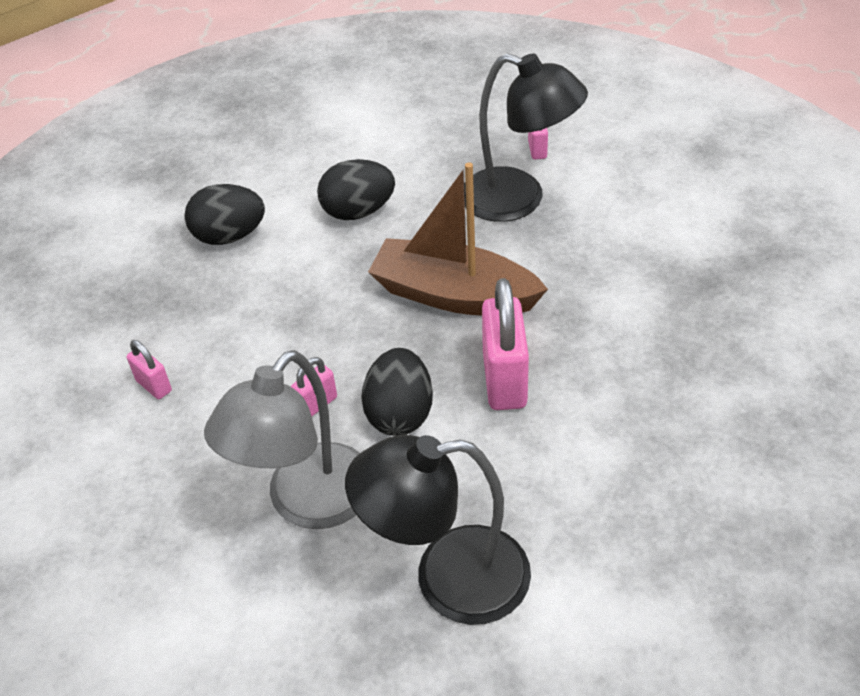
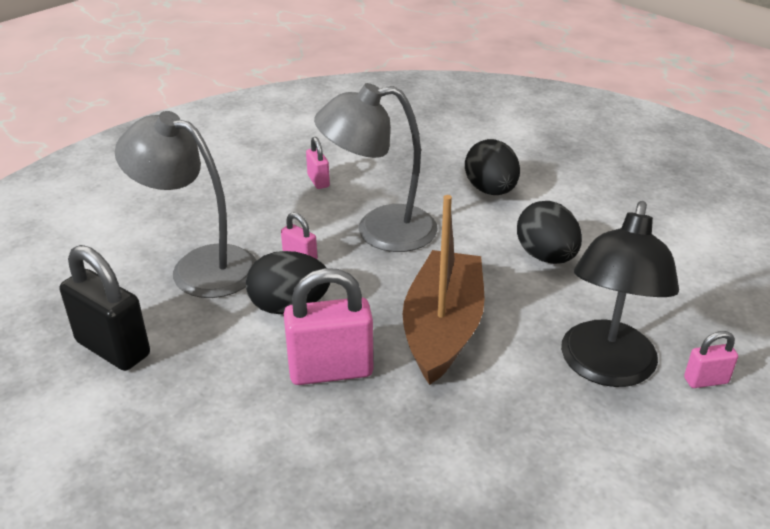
camera: 80 degrees right, 10 degrees down
pink padlock [127,340,172,399] -> pink padlock turned 60 degrees counterclockwise [306,137,330,189]
black lamp [345,435,531,625] -> black padlock [60,245,150,371]
none -> grey lamp [314,83,438,252]

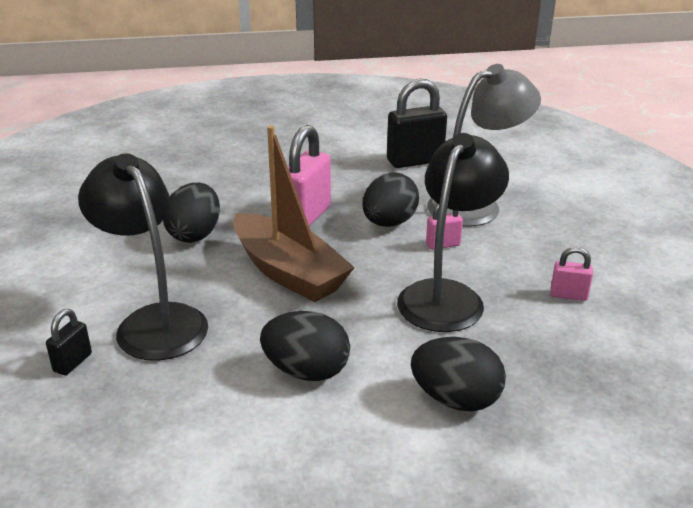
camera: 125 degrees right, 5 degrees down
grey lamp [314,83,438,252] -> black lamp [397,133,509,332]
pink padlock [684,331,738,388] -> black padlock [46,309,92,375]
none -> black egg [163,183,220,243]

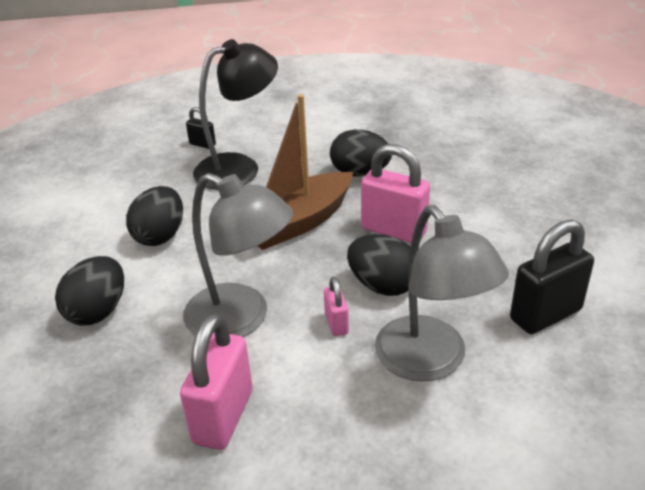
camera: 95 degrees right, 5 degrees up
black padlock [387,79,447,168] -> black padlock turned 75 degrees clockwise [510,219,594,334]
black lamp [397,133,509,332] -> grey lamp [183,173,294,337]
pink padlock [551,247,593,301] -> pink padlock [180,313,253,450], size x1.97

